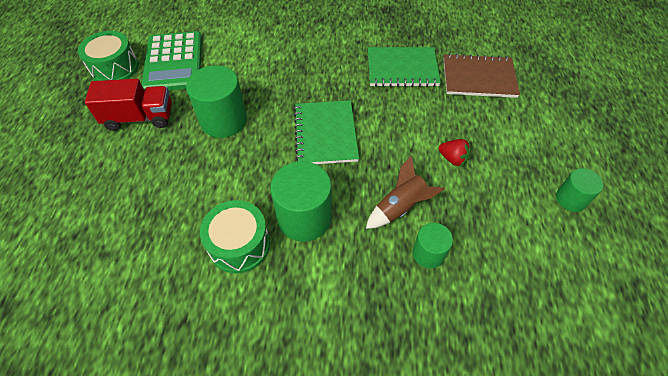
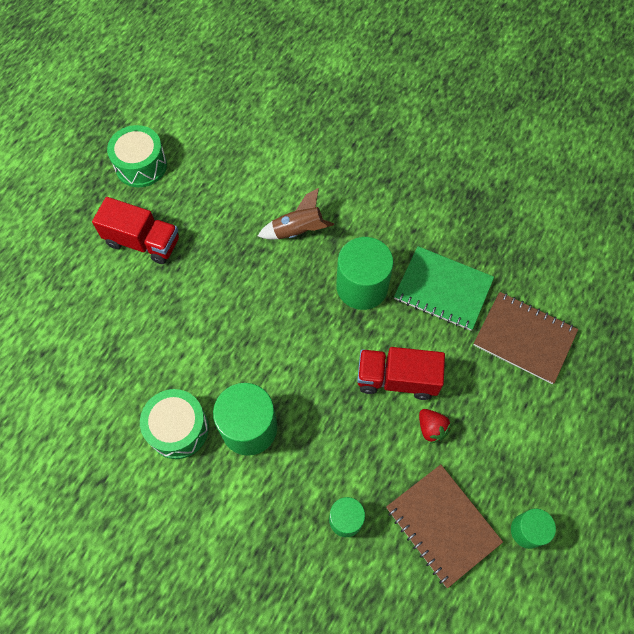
camera: 25 degrees right, 10 degrees up
green calculator [142,31,202,90] -> none
green cylinder [186,65,247,138] -> green cylinder moved to [336,237,394,310]
green notebook [294,100,359,164] -> none
brown rocket [366,155,445,229] -> brown rocket moved to [258,188,334,239]
none -> red truck [357,347,445,400]
none -> brown notebook [386,464,503,588]

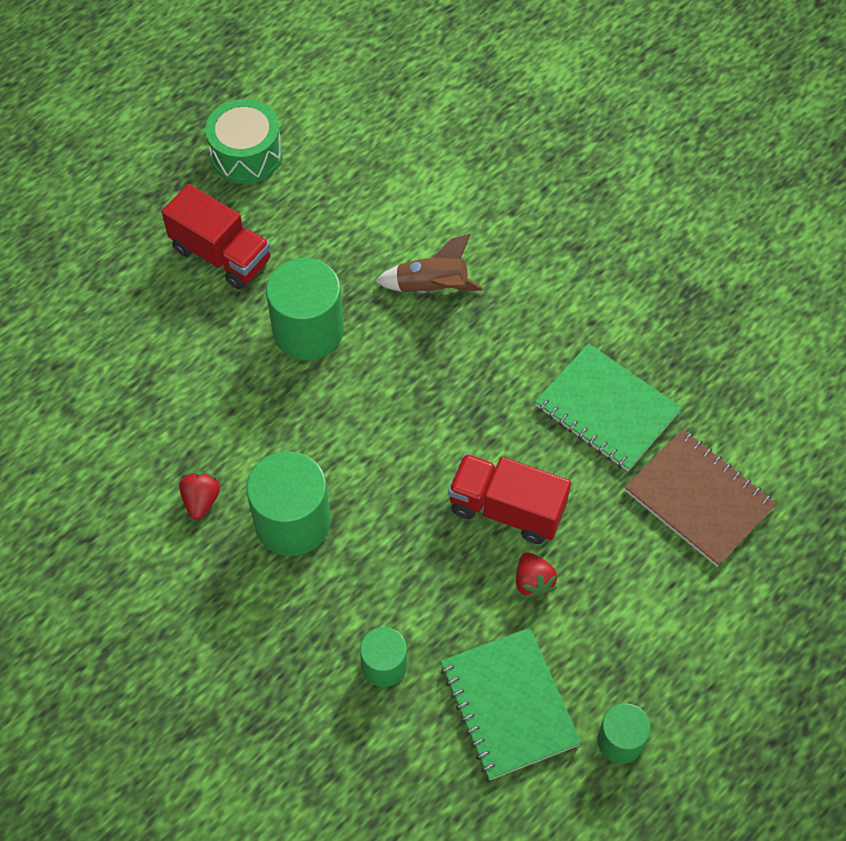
camera: 15 degrees right, 5 degrees down
green drum [140,389,209,459] -> red strawberry [179,472,220,520]
green cylinder [336,237,394,310] -> green cylinder moved to [266,258,344,360]
brown notebook [386,464,503,588] -> green notebook [441,628,581,780]

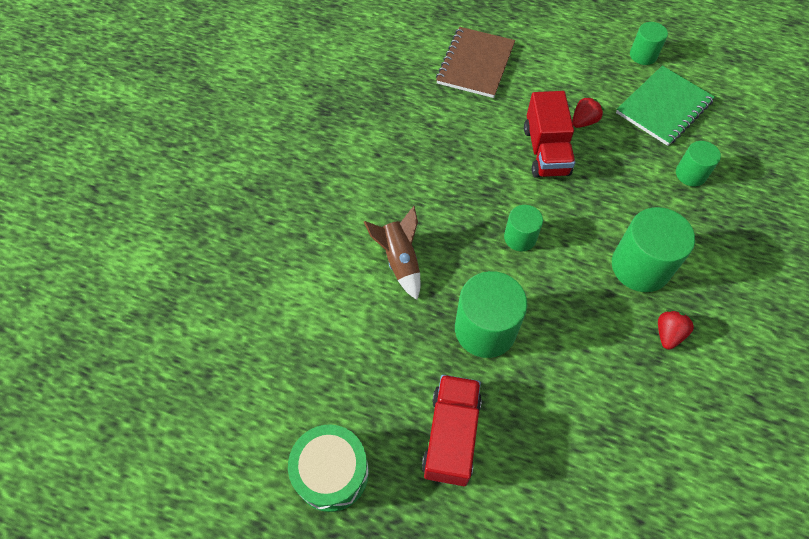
camera: 115 degrees left, 0 degrees up
red strawberry [179,472,220,520] -> red strawberry turned 135 degrees clockwise [658,310,695,350]
green notebook [535,343,682,471] -> none
none -> green cylinder [504,205,543,251]

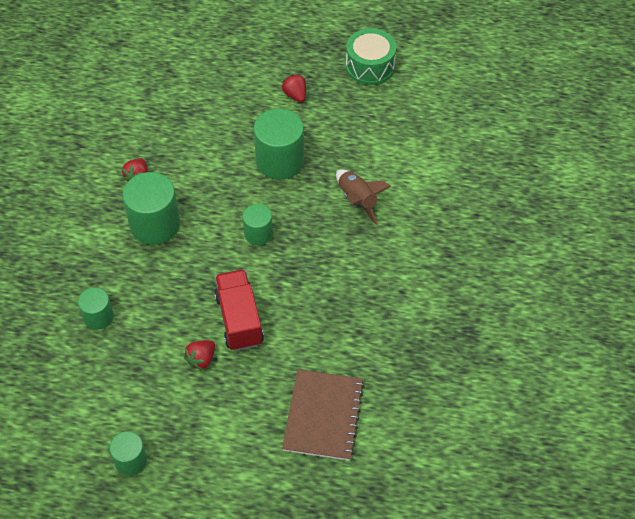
camera: 170 degrees right, 5 degrees down
red truck [422,375,482,486] -> red strawberry [282,74,306,102]
green notebook [616,66,715,146] -> none

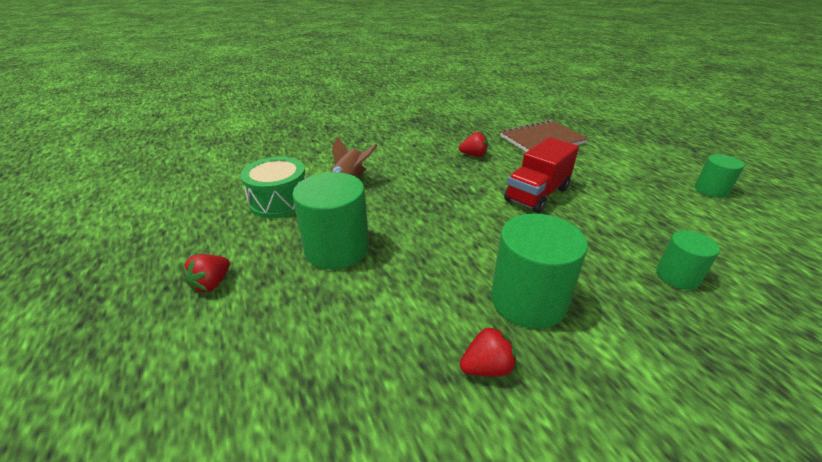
camera: 125 degrees left, 20 degrees down
red strawberry [184,340,215,370] -> red strawberry moved to [459,132,488,157]
green cylinder [243,204,273,245] -> none
green drum [346,28,396,85] -> green drum moved to [240,157,306,218]

